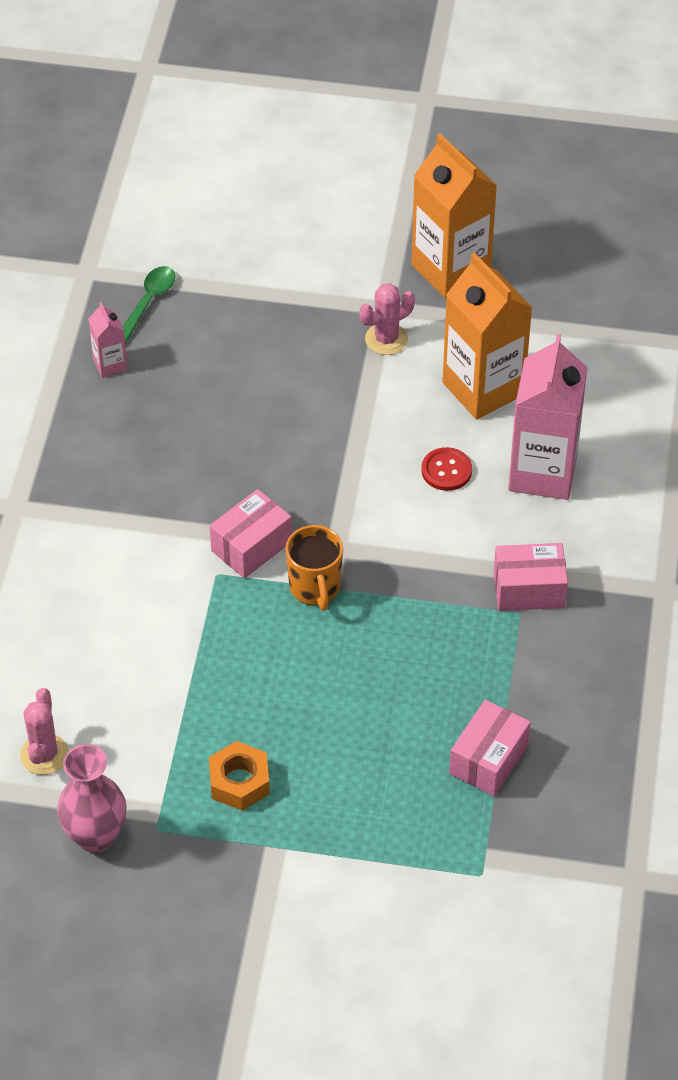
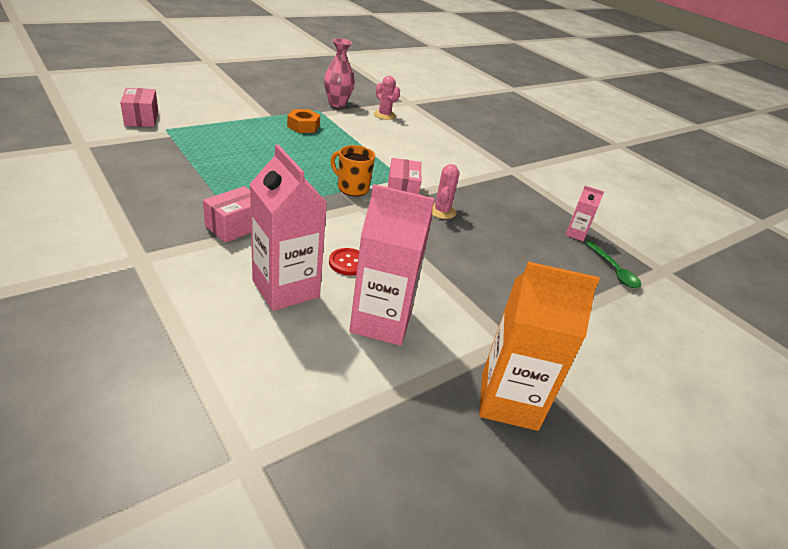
camera: 130 degrees right, 15 degrees down
pink cactus [360,283,415,355] -> pink cactus moved to [432,164,459,219]
orange carton [442,253,533,419] -> pink carton [349,184,435,346]
pink box [449,700,531,796] -> pink box moved to [120,88,158,127]

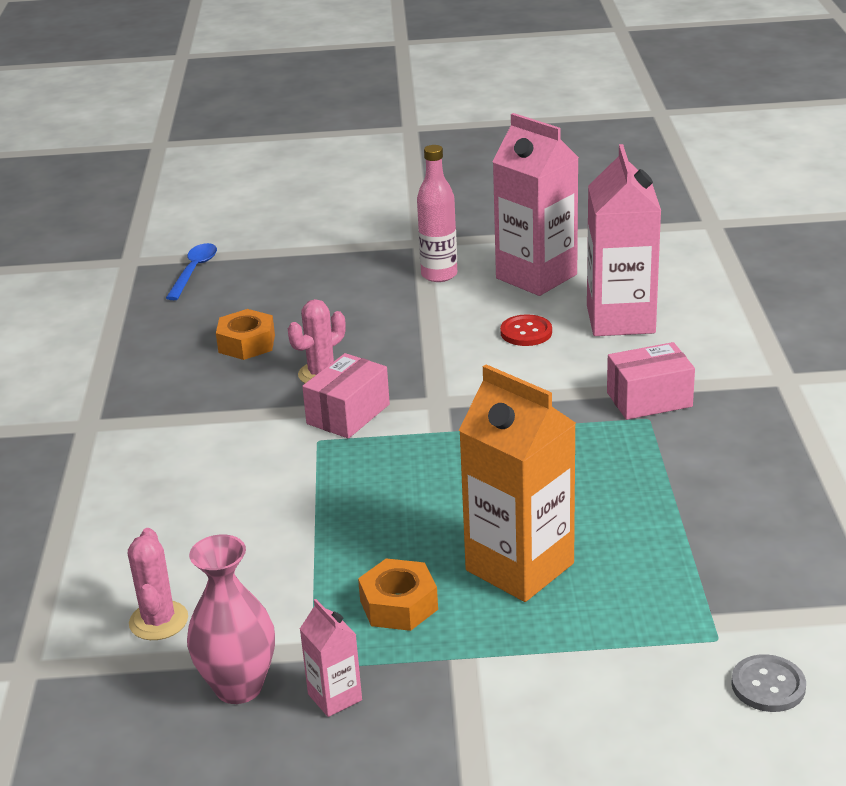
camera: 140 degrees left, 5 degrees down
pink box [120,88,158,127] -> grey button [731,654,806,712]
orange mug [330,145,375,196] -> none
orange carton [479,262,600,431] -> orange carton moved to [459,364,576,602]
pink carton [566,186,604,241] -> pink carton moved to [300,599,362,717]
green spoon [585,241,641,288] -> blue spoon [166,243,217,300]
none -> orange nut [216,309,275,360]
none -> pink bottle [417,145,457,282]

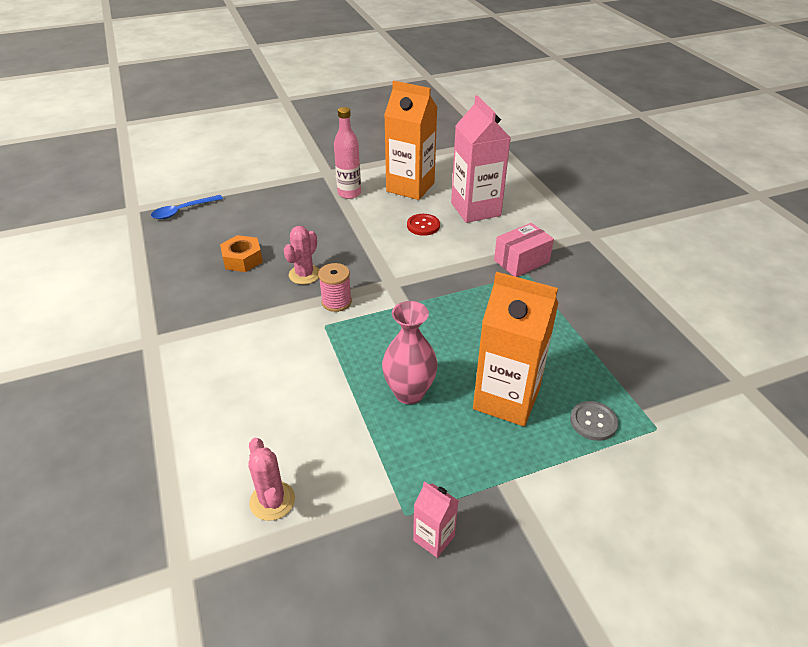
camera: 20 degrees left, 10 degrees up
blue spoon [166,243,217,300] -> blue spoon turned 120 degrees counterclockwise [151,195,223,219]
pink vase [187,534,275,704] -> pink vase moved to [382,301,438,404]
pink box [302,353,390,439] -> pink spool [318,263,352,312]
orange nut [358,558,438,631] -> none
pink carton [492,113,579,296] -> orange carton [384,81,438,200]
grey button [731,654,806,712] -> grey button moved to [570,401,618,441]

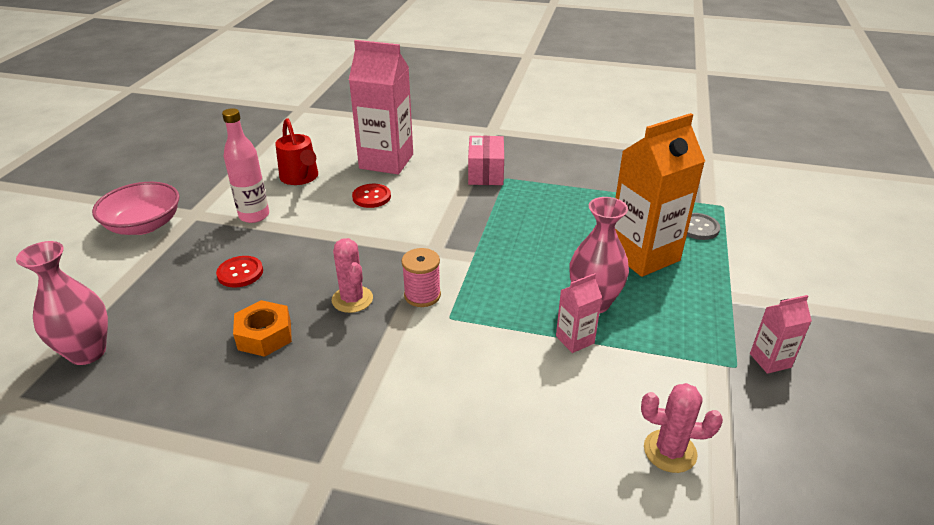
camera: 55 degrees left, 5 degrees down
blue spoon [151,195,223,219] -> pink vase [16,241,108,365]
orange carton [384,81,438,200] -> red watering can [275,118,318,185]
none -> pink bowl [92,182,180,235]
none -> red button [216,256,263,288]
none -> pink carton [556,273,602,353]

